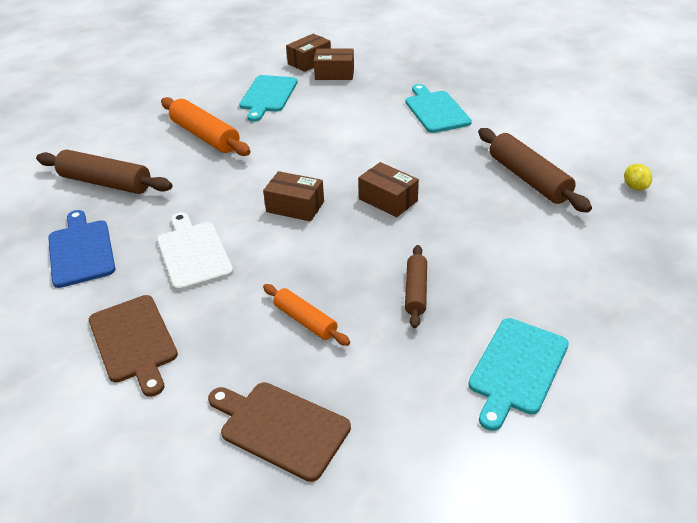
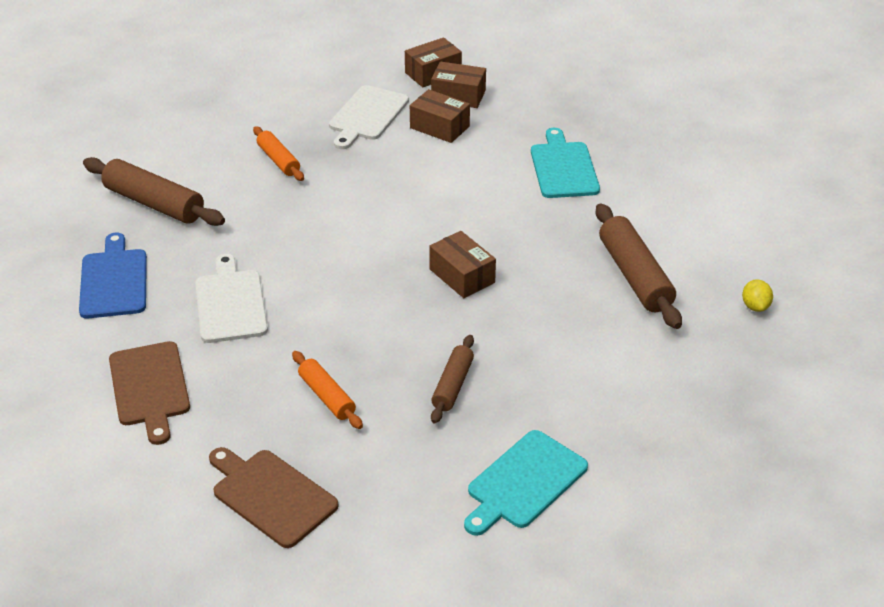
camera: 10 degrees right, 0 degrees up
orange rolling pin [161,97,251,156] -> orange rolling pin [253,126,304,181], size x0.59
turquoise cutting board [239,75,298,122] -> white cutting board [329,85,409,149]
brown box [263,171,324,222] -> brown box moved to [410,89,470,143]

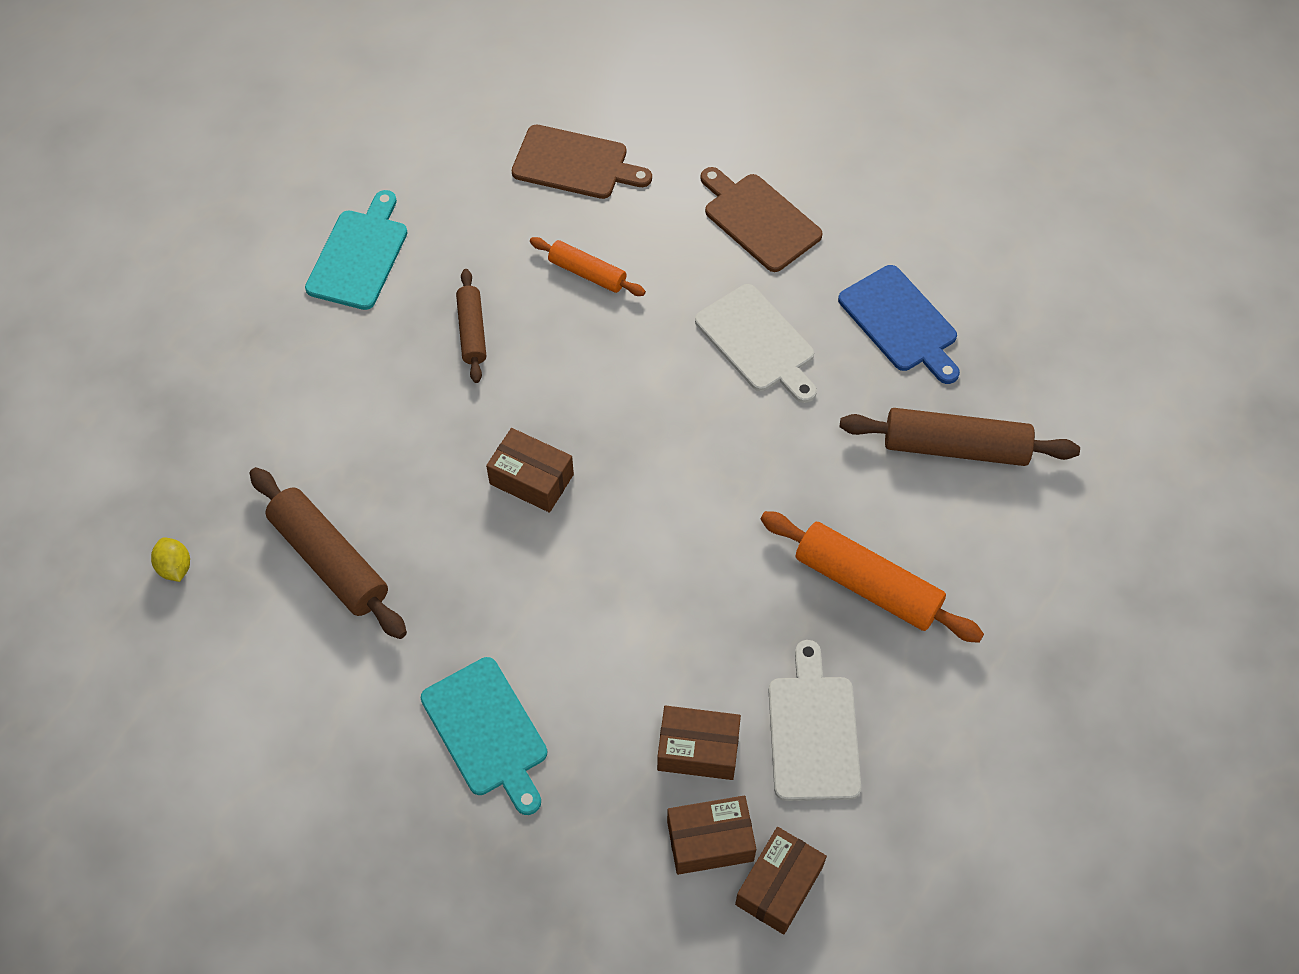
camera: 155 degrees right, 20 degrees up
orange rolling pin [253,126,304,181] -> orange rolling pin [760,511,984,643], size x1.68

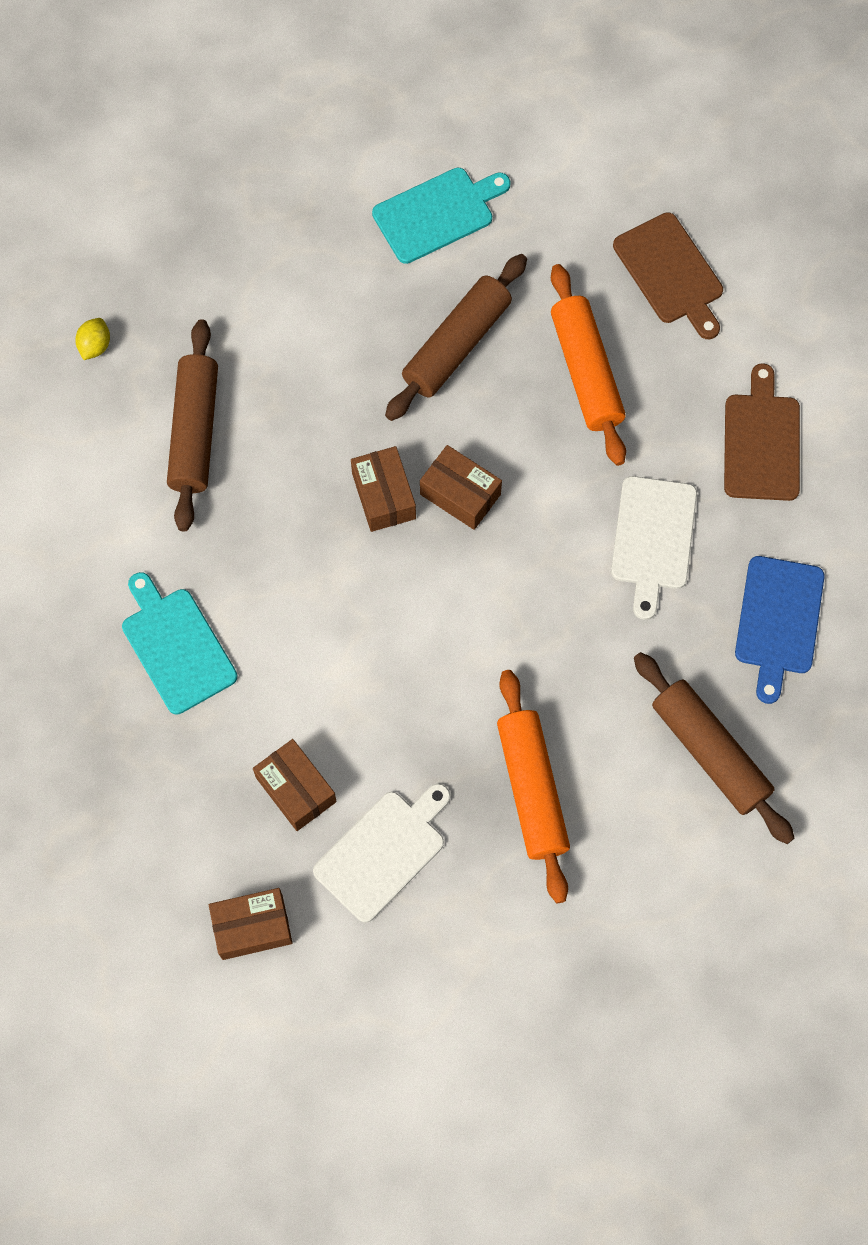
camera: 45 degrees right, 10 degrees up
turquoise cutting board [421,657,547,815] -> turquoise cutting board turned 135 degrees clockwise [122,572,238,714]
brown rolling pin [456,269,486,383] -> brown rolling pin [385,254,527,421], size x1.68
orange rolling pin [530,237,646,296] -> orange rolling pin [551,264,626,466], size x1.68
brown box [667,795,756,875] -> brown box moved to [420,445,502,530]

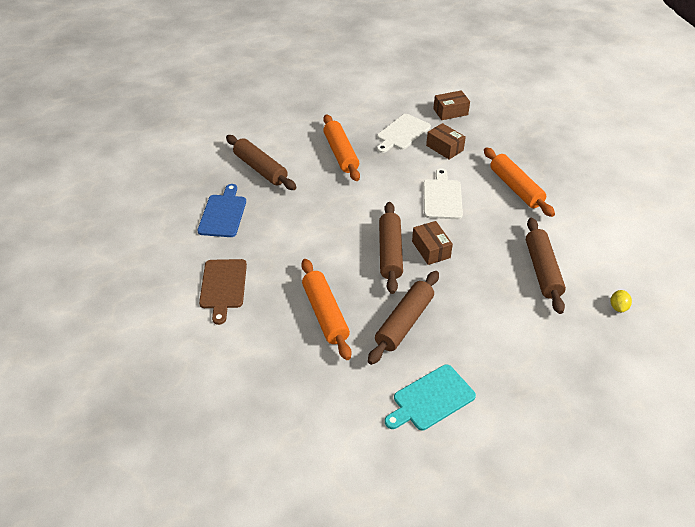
camera: 175 degrees right, 25 degrees down
turquoise cutting board [122,572,238,714] -> orange rolling pin [484,147,555,217]
brown box [420,445,502,530] -> brown rolling pin [379,202,403,294]
white cutting board [611,476,697,620] -> white cutting board moved to [423,168,463,219]
brown cutting board [613,212,723,339] -> none

